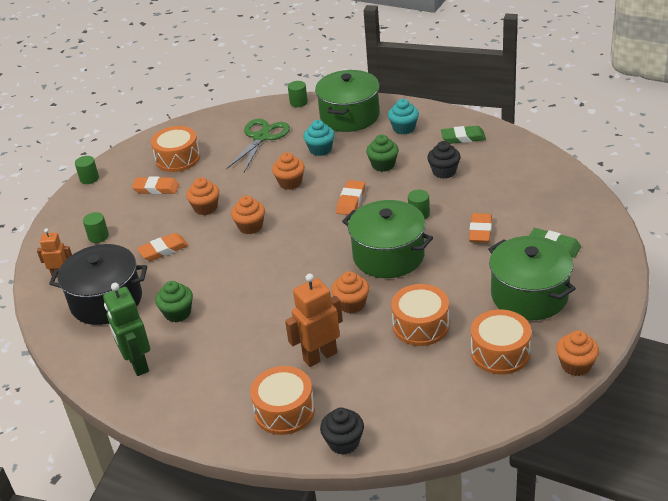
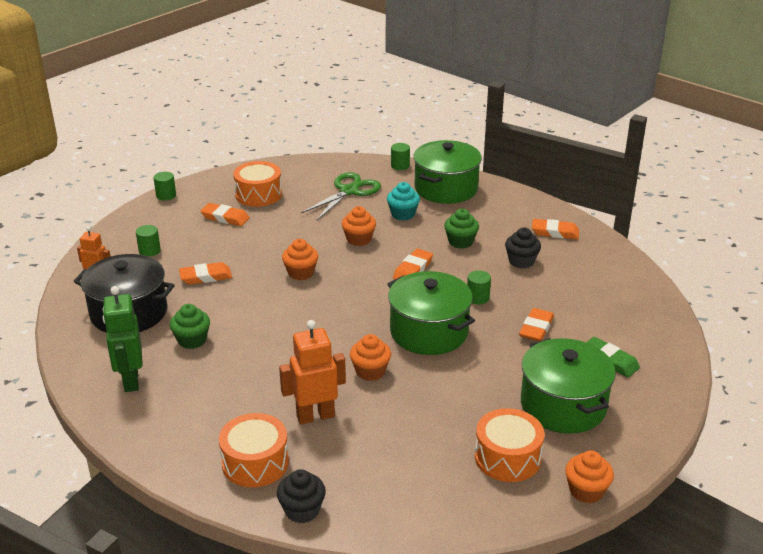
camera: 10 degrees right, 5 degrees down
orange cupcake [186,177,219,215] -> none
turquoise cupcake [388,99,419,135] -> none
orange drum [391,284,449,346] -> none
green eraser [441,126,486,144] -> orange eraser [532,219,579,239]

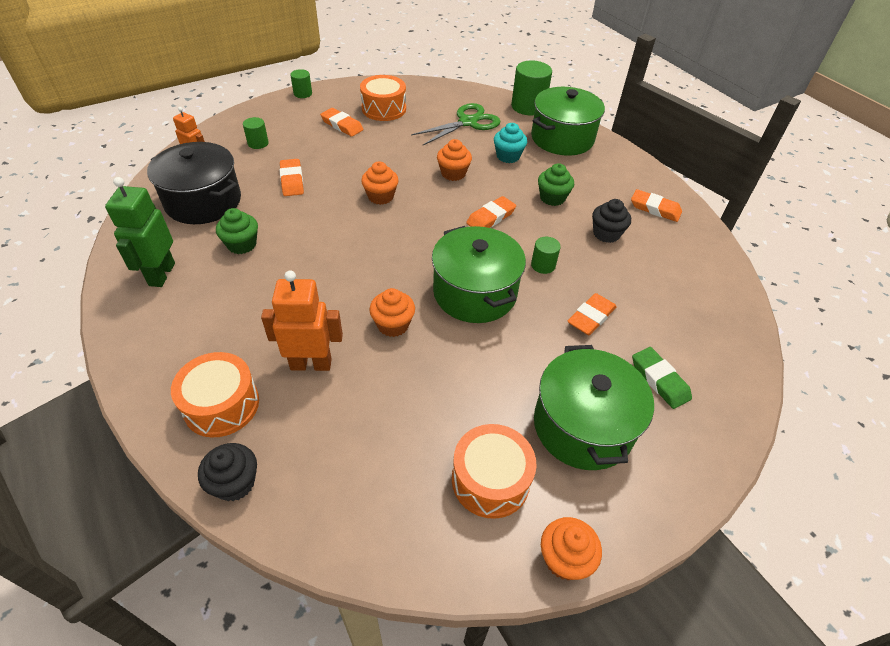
camera: 15 degrees right, 15 degrees up
orange eraser [179,262,232,285] -> orange eraser turned 75 degrees clockwise [280,159,304,196]
green cylinder [391,143,410,170] -> green cylinder [511,61,552,115], size x1.88

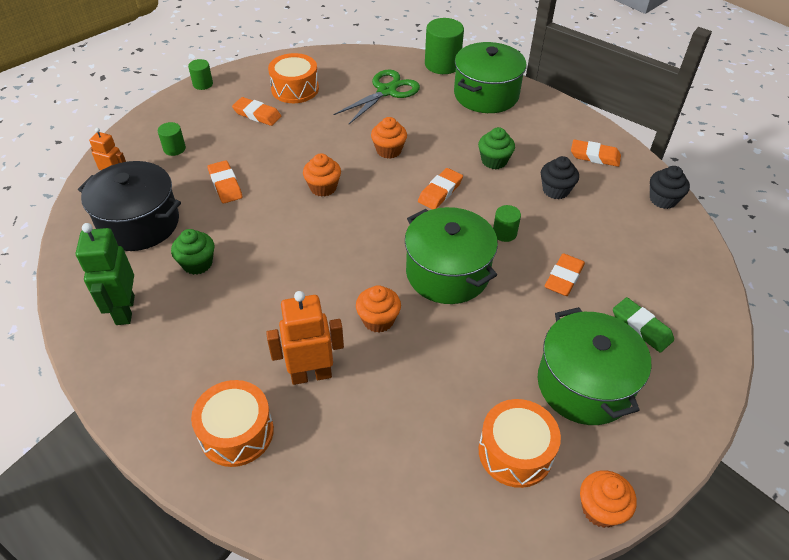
camera: 10 degrees left, 0 degrees up
black cupcake [198,443,257,501] -> black cupcake moved to [650,166,690,209]
turquoise cupcake [494,123,527,163] -> none

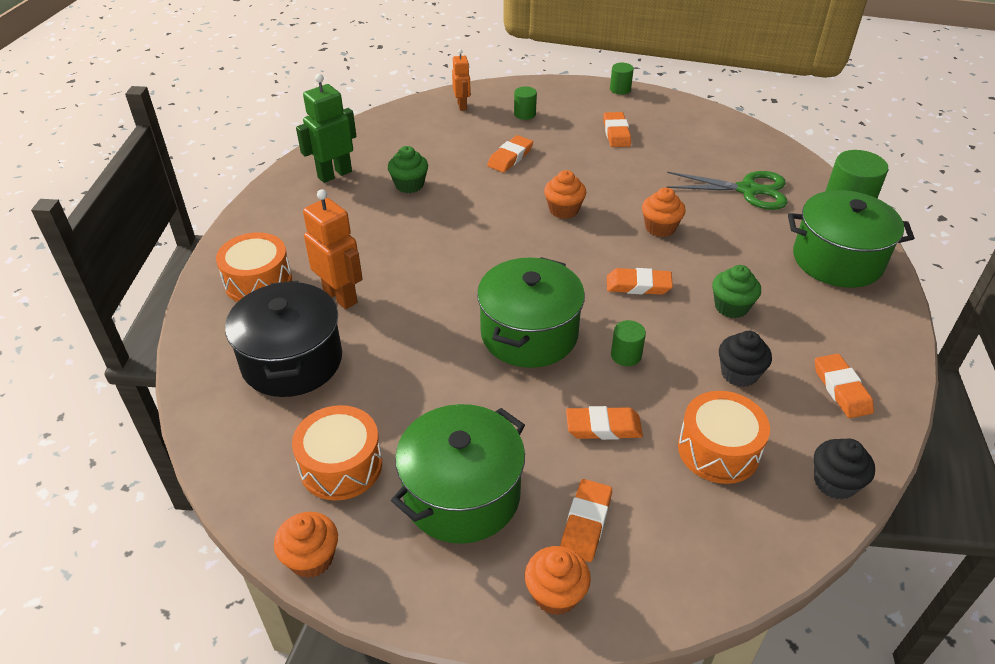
camera: 60 degrees right, 5 degrees down
black pot [78,161,181,251] -> black pot moved to [225,280,342,397]
orange drum [268,53,319,103] -> orange drum moved to [678,391,770,484]
orange cupcake [356,285,401,333] -> orange cupcake moved to [525,546,591,615]
green eraser [613,297,674,353] -> orange eraser [560,479,612,562]

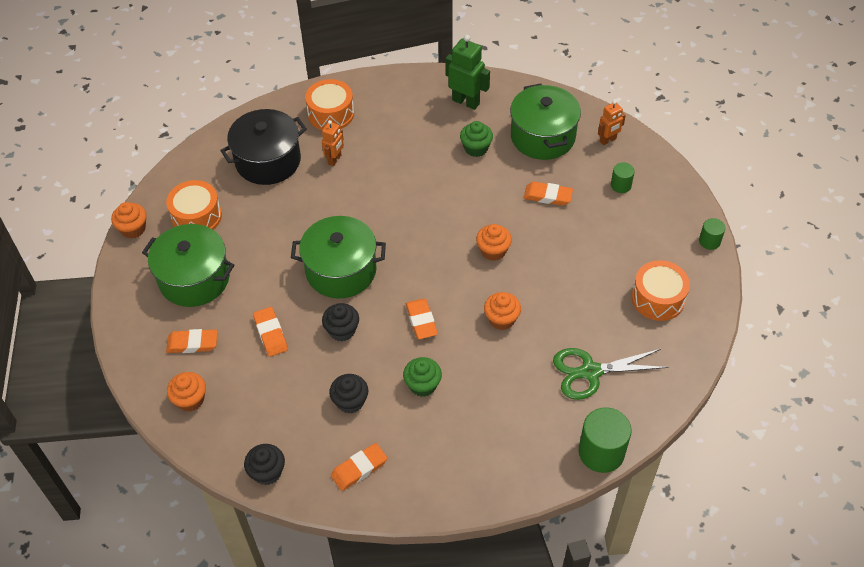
camera: 70 degrees right, 10 degrees up
orange robot [303,189,363,309] -> orange robot [322,120,344,166], size x0.61
orange cupcake [525,546,591,615] -> orange cupcake moved to [167,372,206,412]
orange eraser [603,112,631,147] -> none
green cylinder [611,320,646,366] -> black cupcake [322,303,359,341]
green scissors [666,171,788,210] -> green scissors turned 90 degrees clockwise [553,348,669,400]
orange drum [678,391,770,484] -> orange drum moved to [632,260,690,321]
green pot [788,190,915,288] -> green pot moved to [510,83,581,160]

